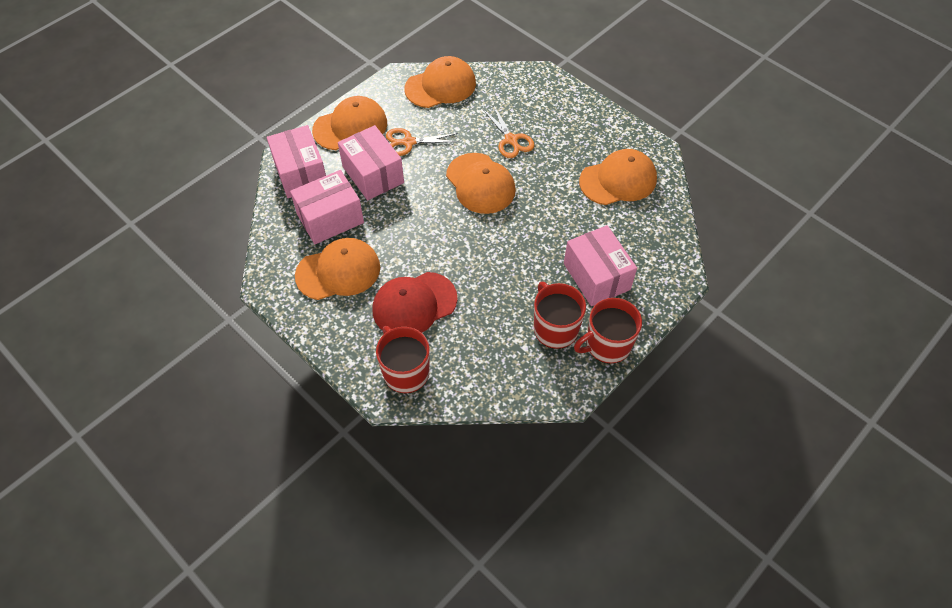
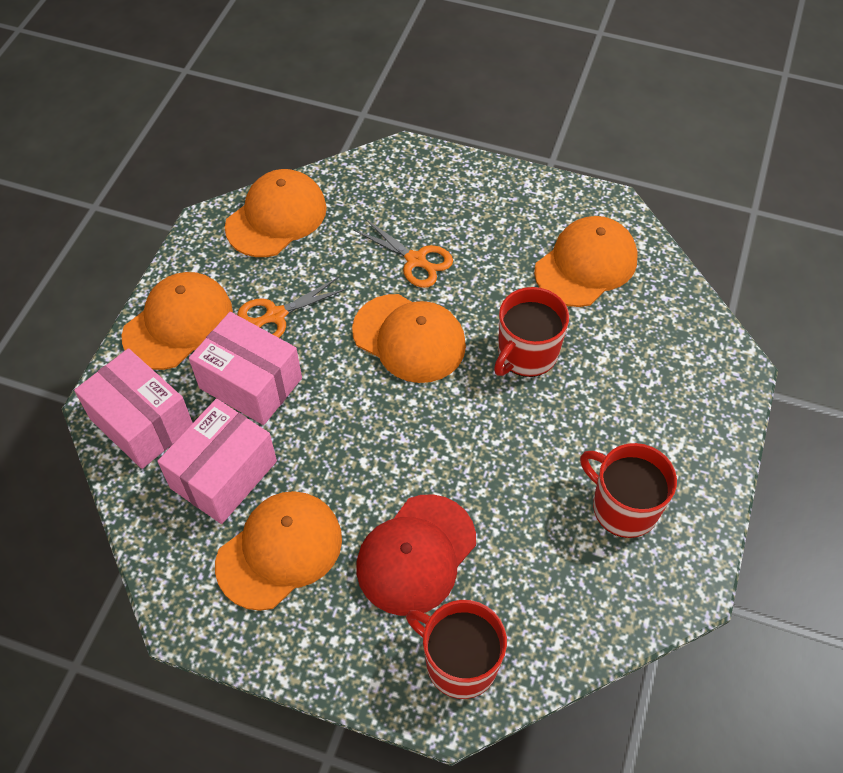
camera: 25 degrees left, 0 degrees up
pink box [564,225,637,306] -> none
red mug [574,298,642,364] -> red mug moved to [494,287,569,377]

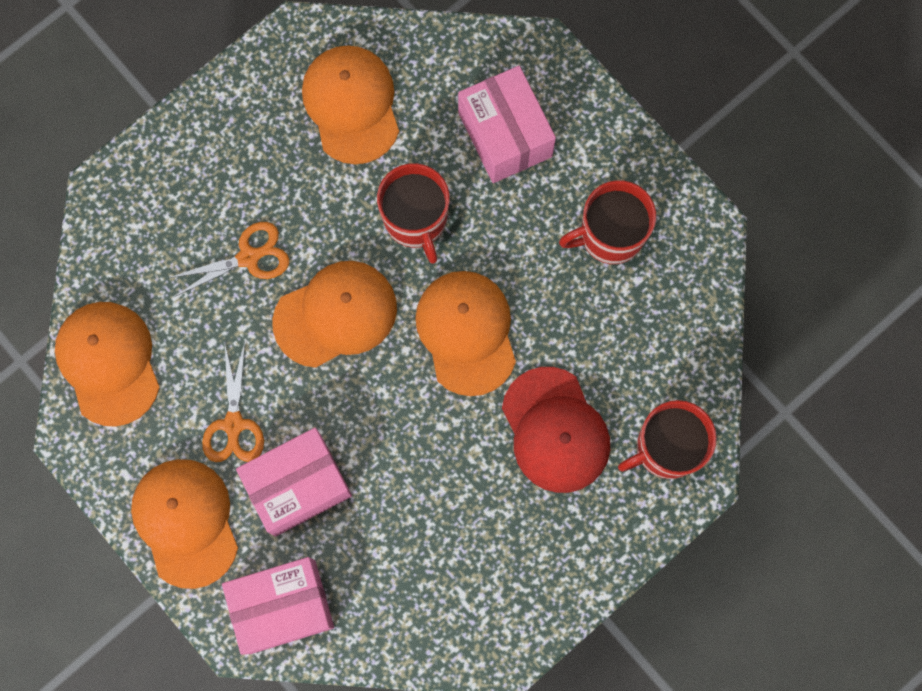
camera: 60 degrees left, 20 degrees up
pink box [157,399,277,524] -> pink box moved to [458,66,556,183]
orange cap [215,491,342,611] -> orange cap moved to [415,271,516,396]

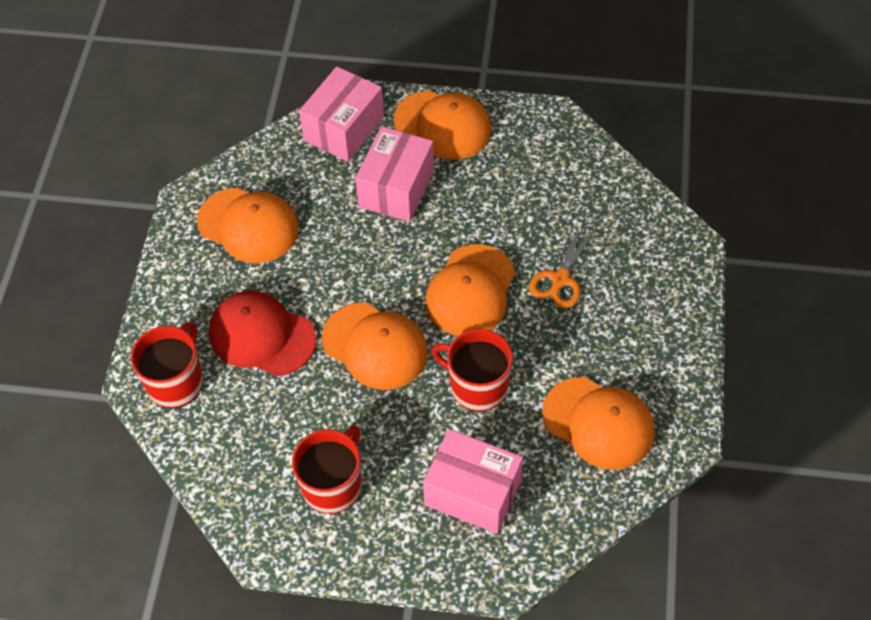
camera: 140 degrees right, 20 degrees down
orange cap [55,302,160,427] -> orange cap moved to [197,187,299,263]
orange scissors [202,342,264,462] -> none

